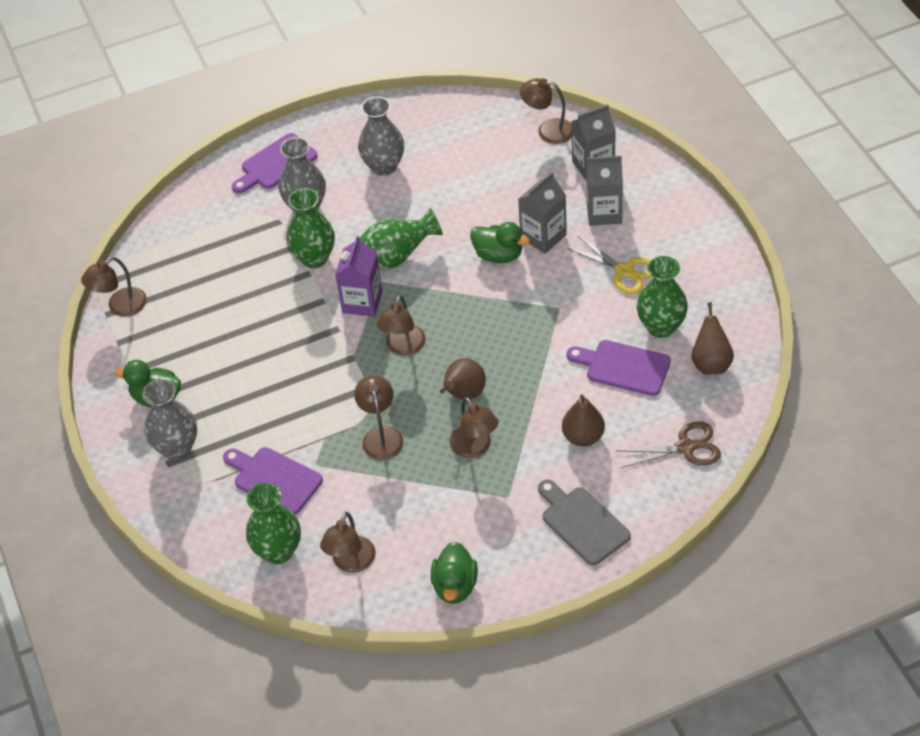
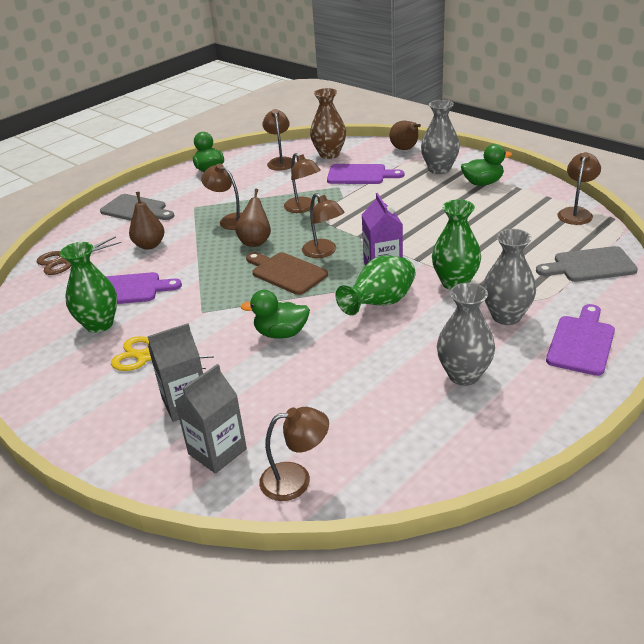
camera: 155 degrees right, 15 degrees down
green vase [246,483,301,564] -> brown vase [310,88,346,159]
brown lamp [376,295,426,356] -> brown lamp turned 150 degrees clockwise [302,193,344,258]
grey carton [518,172,567,254] -> none
brown pear [692,302,734,375] -> brown pear moved to [390,121,421,150]
none -> brown cutting board [246,252,328,295]
none -> grey cutting board [536,246,638,282]

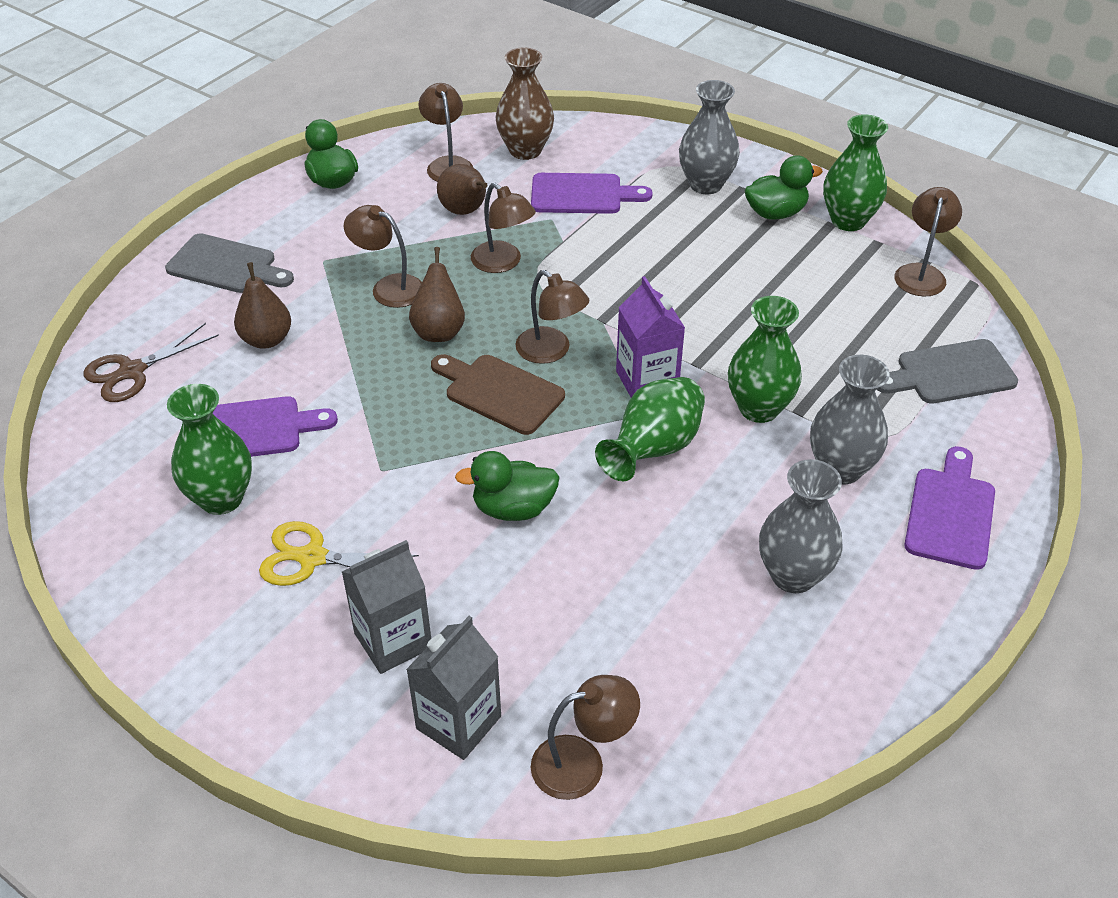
camera: 10 degrees left, 10 degrees up
brown pear [390,121,421,150] -> brown pear moved to [437,164,488,215]
none -> green vase [823,114,888,231]

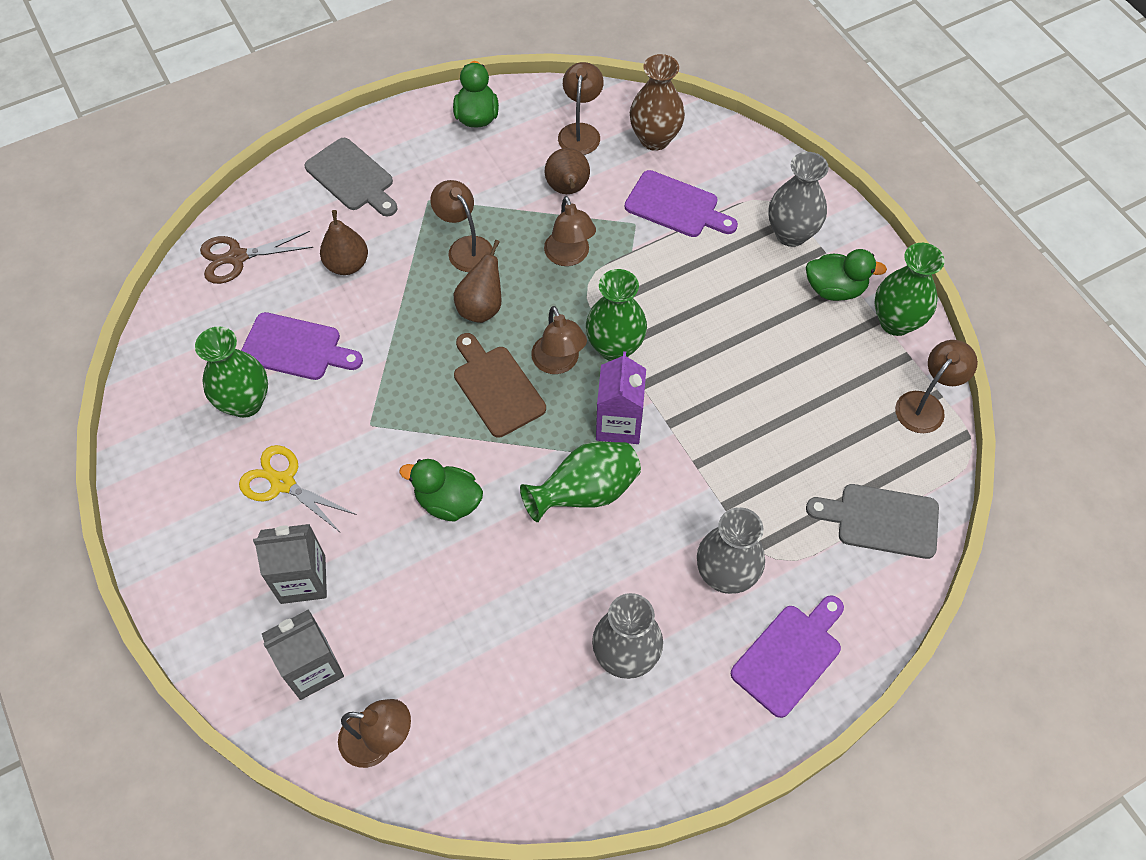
camera: 25 degrees right, 15 degrees up
green vase [728,296,802,423] -> green vase moved to [586,269,647,361]

